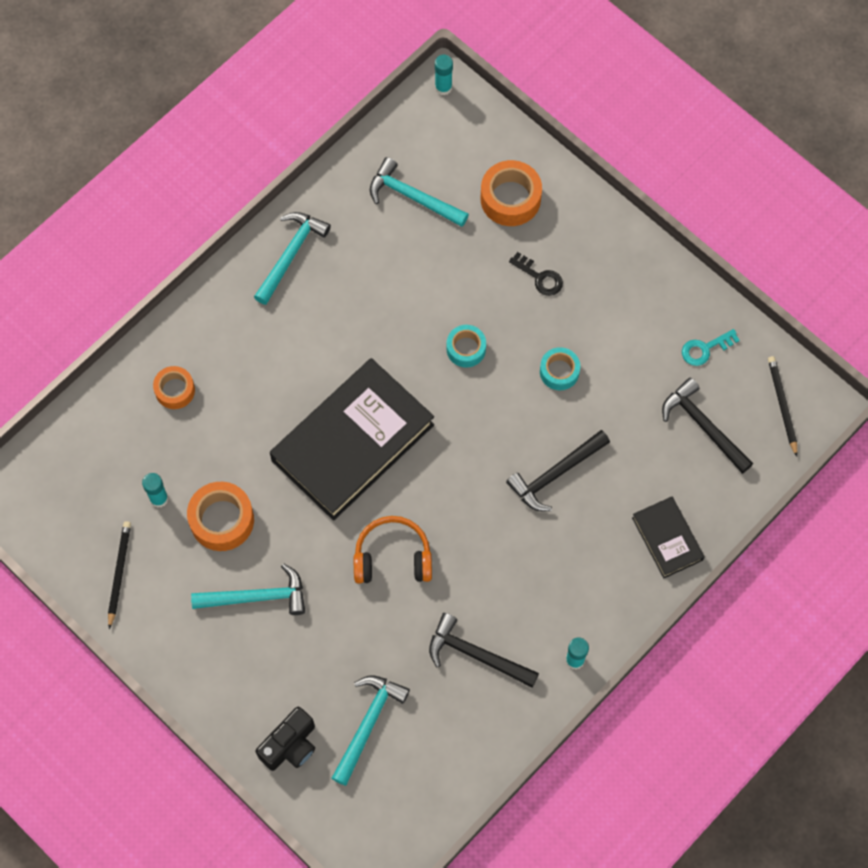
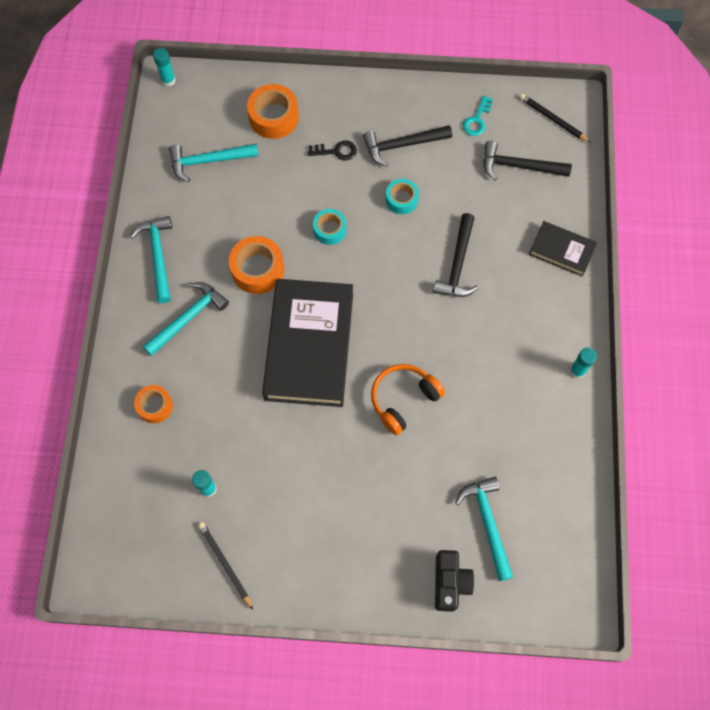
camera: 40 degrees left, 0 degrees up
orange tape [187,482,254,551] -> orange tape moved to [229,236,284,294]
turquoise hammer [191,564,305,615] -> turquoise hammer moved to [143,282,229,356]
black hammer [429,613,539,688] -> black hammer moved to [363,125,452,167]

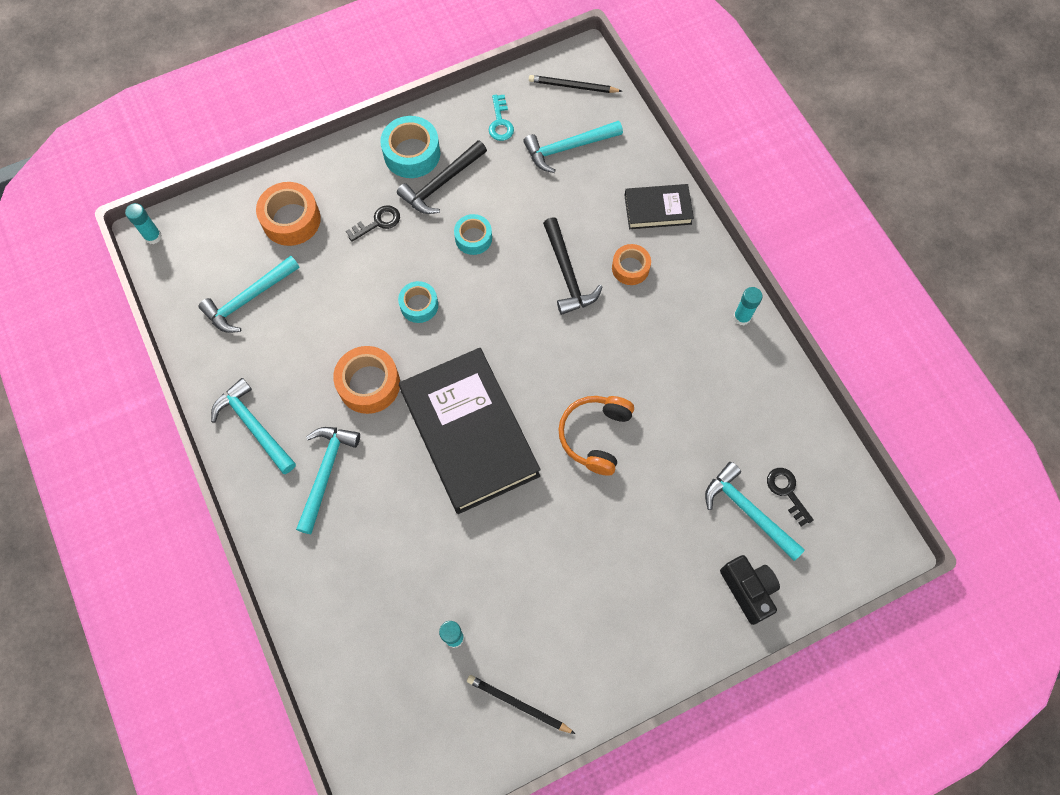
camera: 30 degrees left, 0 degrees up
orange tape [134,385,173,423] -> orange tape moved to [612,244,651,285]
black hammer [483,141,572,180] -> turquoise hammer [523,121,623,173]
none -> turquoise tape [380,116,440,178]
none -> black key [767,468,814,526]

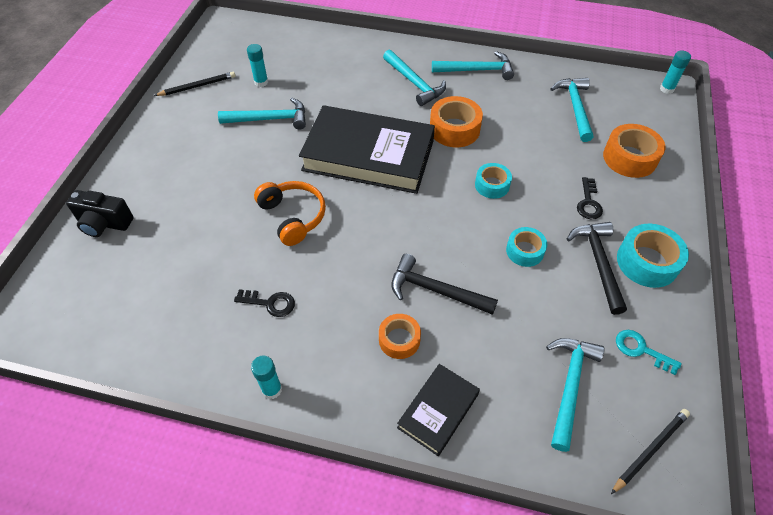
camera: 130 degrees right, 15 degrees down
turquoise hammer [705,462,805,561] -> turquoise hammer moved to [218,97,306,129]
black key [767,468,814,526] -> black key moved to [234,289,295,317]

